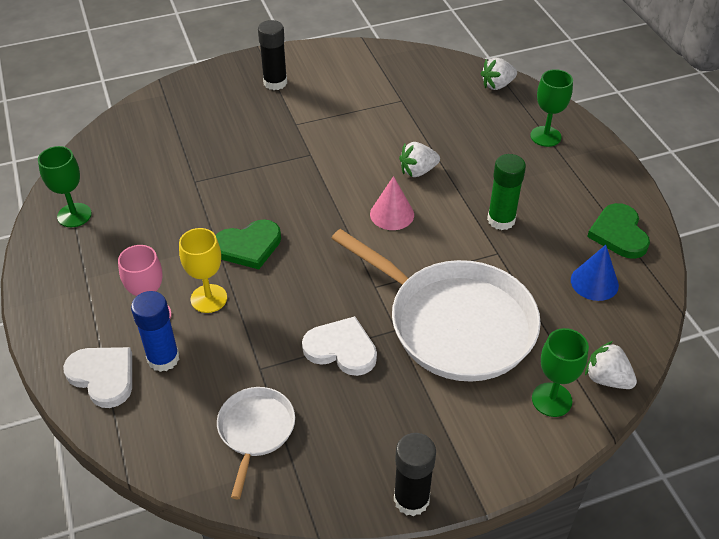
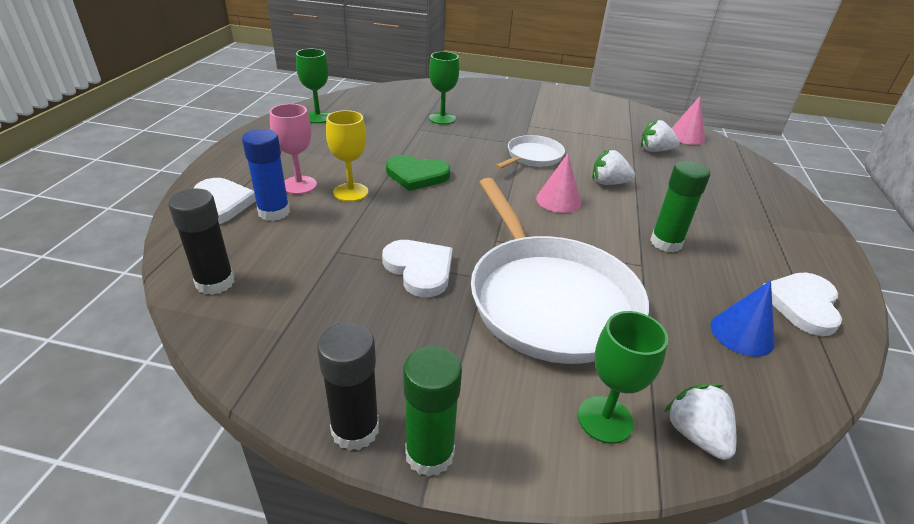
camera: 30 degrees right, 10 degrees down
white pan [217,387,295,499] -> white pan moved to [495,135,565,169]
black glue stick [258,20,287,90] -> black glue stick moved to [168,188,235,295]
white strawberry [480,58,517,90] -> white strawberry moved to [641,120,680,152]
green goblet [530,69,573,147] -> green goblet moved to [429,52,459,125]
green heart [587,203,650,259] -> white heart [762,272,842,336]
none -> green glue stick [403,346,462,477]
none -> pink cone [671,96,705,145]

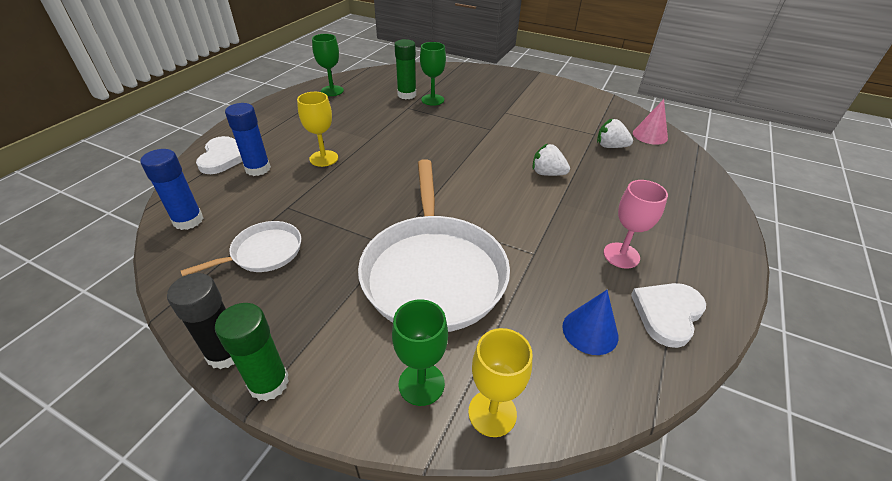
camera: 15 degrees right, 5 degrees up
black glue stick [168,188,235,295] -> blue glue stick [140,149,203,230]
pink goblet [270,104,317,194] -> pink goblet moved to [603,180,668,269]
white heart [382,240,453,297] -> none
green heart [386,155,450,191] -> none
white pan [495,135,565,169] -> white pan moved to [181,221,301,276]
pink cone [536,153,581,213] -> none
green glue stick [650,161,710,252] -> green glue stick moved to [394,39,416,99]
white strawberry [664,384,736,460] -> yellow goblet [468,328,532,437]

